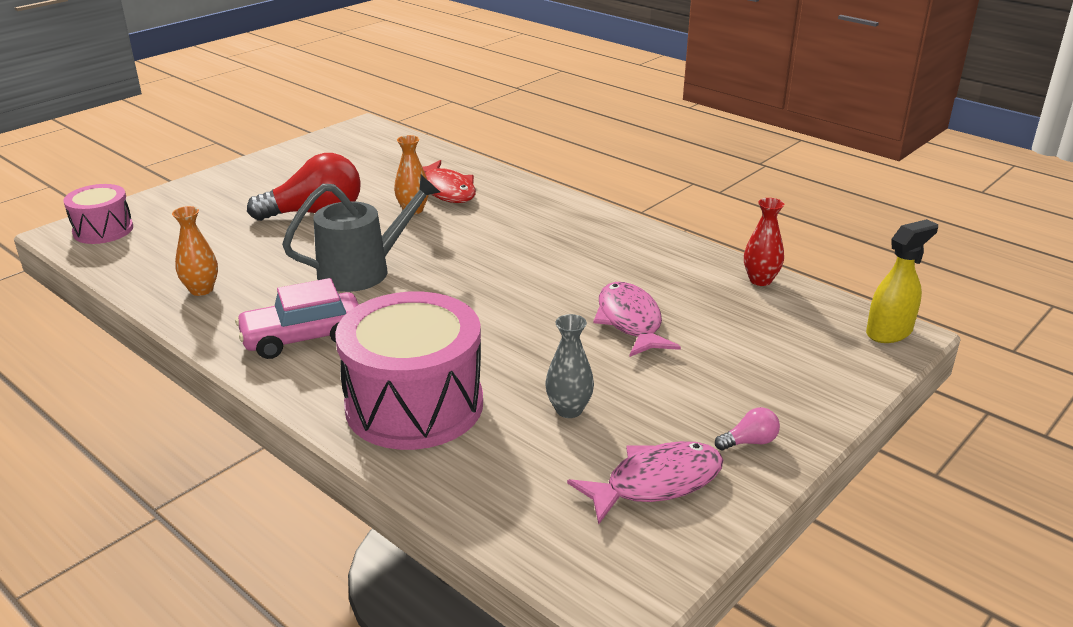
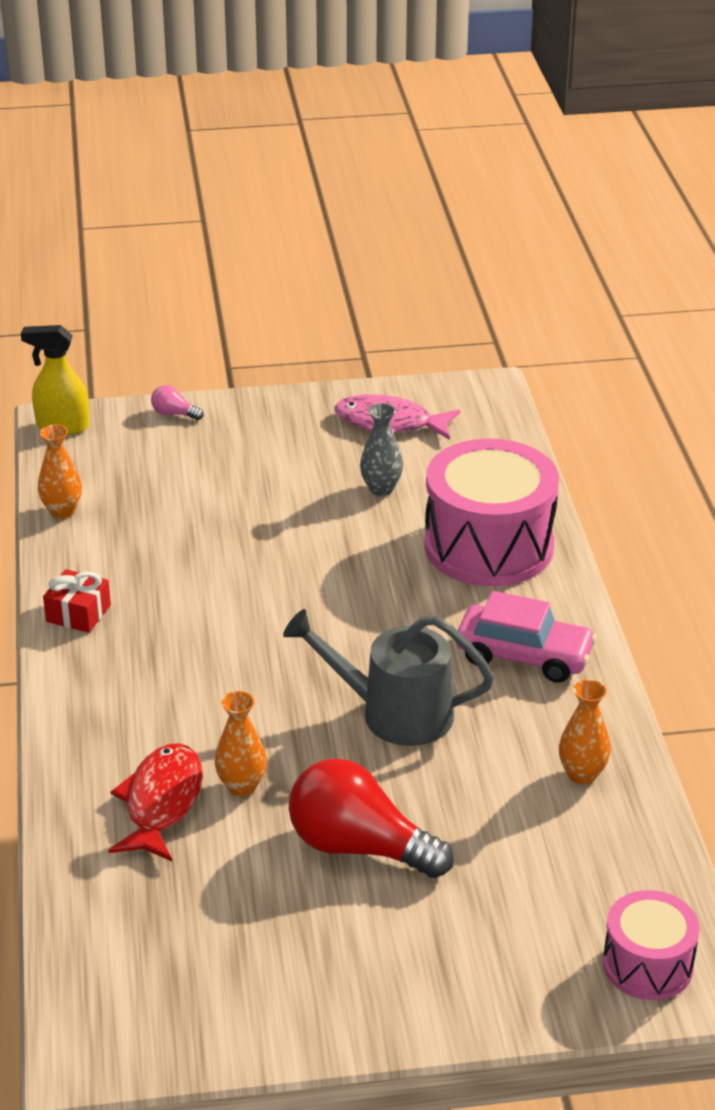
camera: 140 degrees left, 5 degrees up
pink fish [594,282,681,357] -> none
pink light bulb [715,407,780,450] -> pink light bulb moved to [151,385,204,420]
red vase [744,198,784,286] -> orange vase [38,425,82,519]
none -> red gift [43,569,111,633]

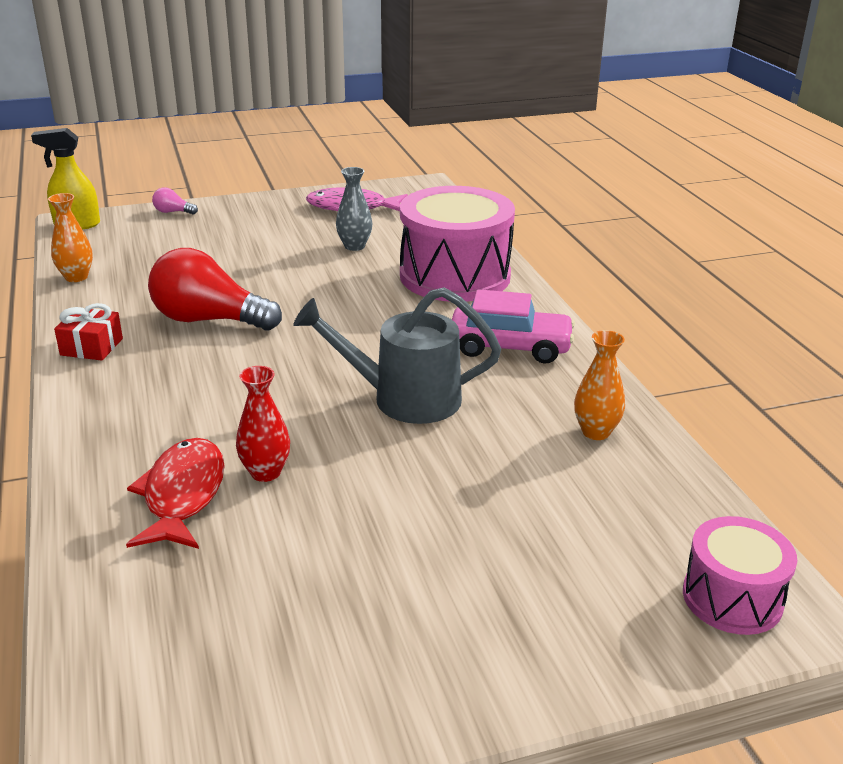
camera: 10 degrees left, 5 degrees down
orange vase [215,691,267,797] -> red vase [236,366,290,482]
red light bulb [289,758,454,878] -> red light bulb moved to [148,248,282,330]

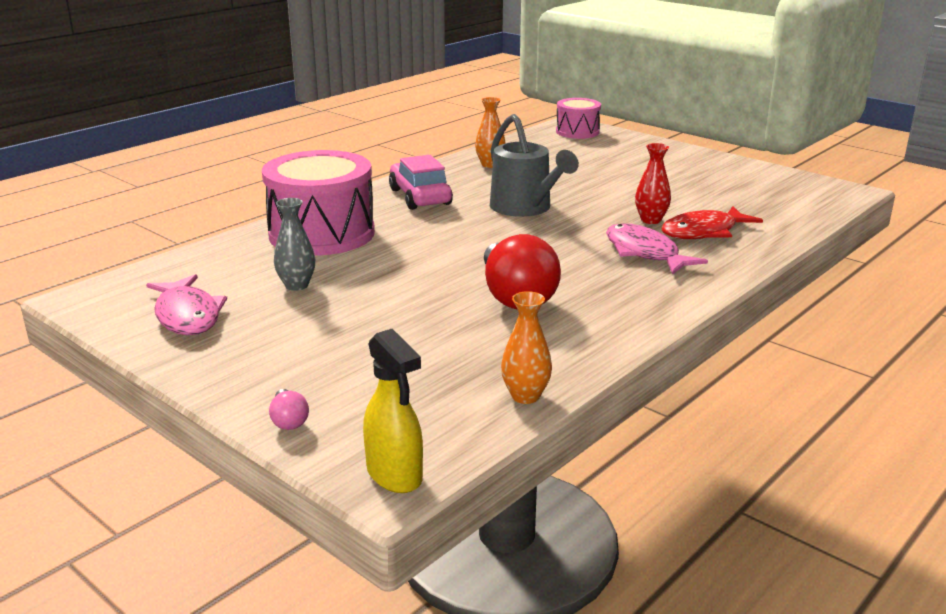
camera: 120 degrees left, 5 degrees down
red gift [54,303,123,361] -> none
none -> pink fish [606,223,708,275]

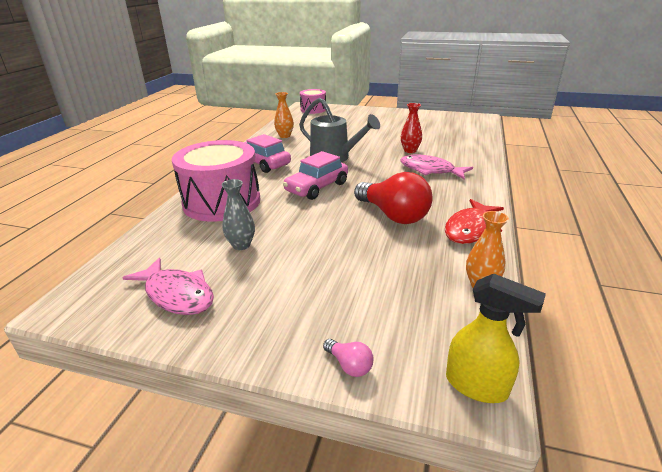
camera: 25 degrees left, 5 degrees up
red fish [661,206,763,239] -> red fish moved to [445,199,504,244]
none -> pink car [283,151,348,200]

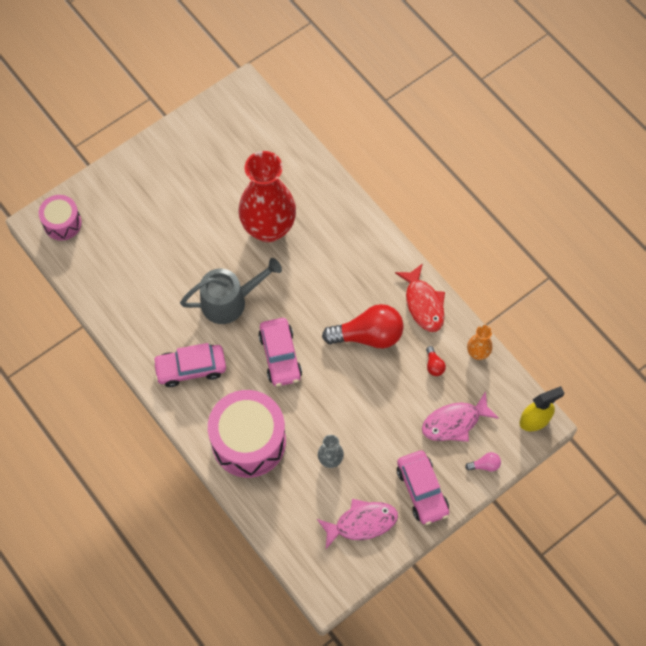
camera: 55 degrees left, 35 degrees up
orange vase [274,92,294,138] -> none
pink fish [400,155,473,179] -> pink fish moved to [422,391,499,442]
red vase [401,103,422,153] -> red vase [238,151,296,242], size x2.34
none -> pink car [397,450,449,525]
none -> red light bulb [426,346,446,376]

